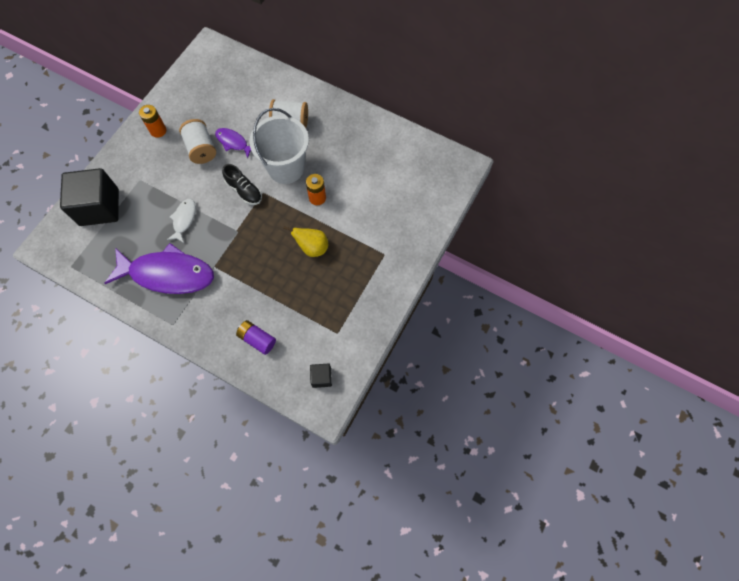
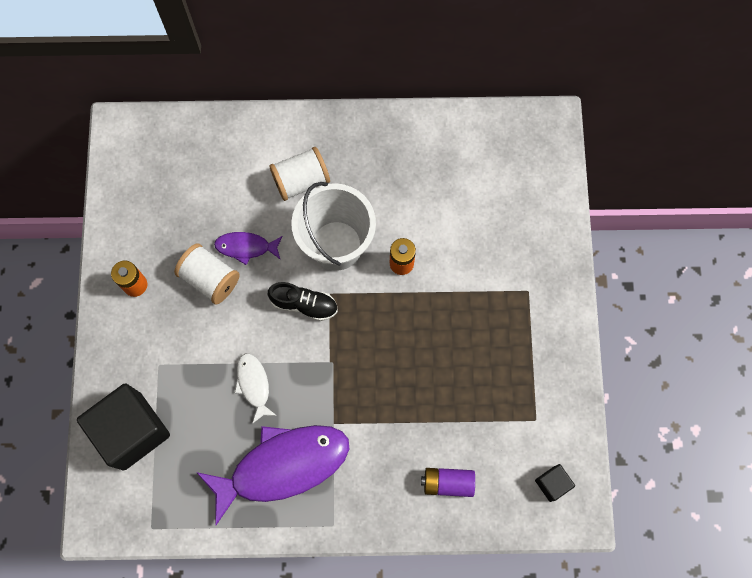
camera: 30 degrees left, 5 degrees up
yellow pear [283,226,328,257] -> none

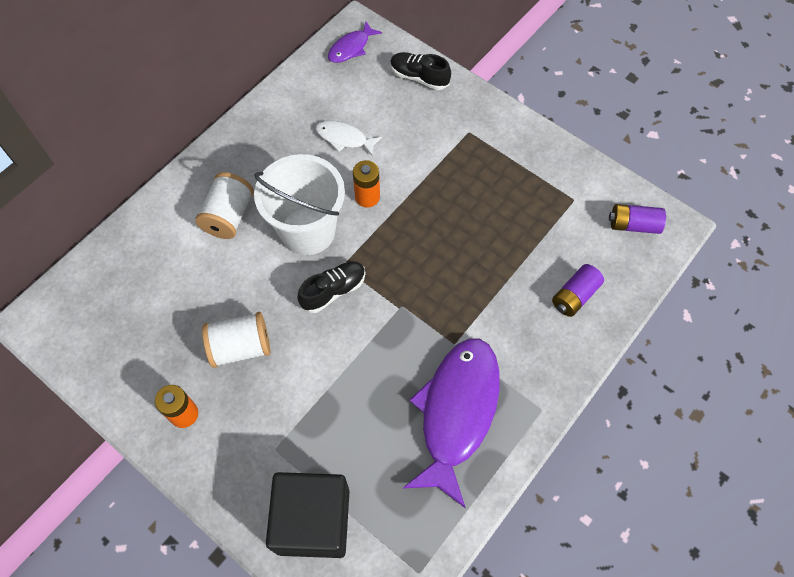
camera: 50 degrees left, 10 degrees down
purple fish [214,232,283,265] -> purple fish moved to [328,22,382,63]
white fish [235,353,277,424] -> white fish moved to [315,120,382,157]
black cube [535,464,575,502] -> purple battery [609,204,666,234]
none -> black shoe [390,52,451,90]

